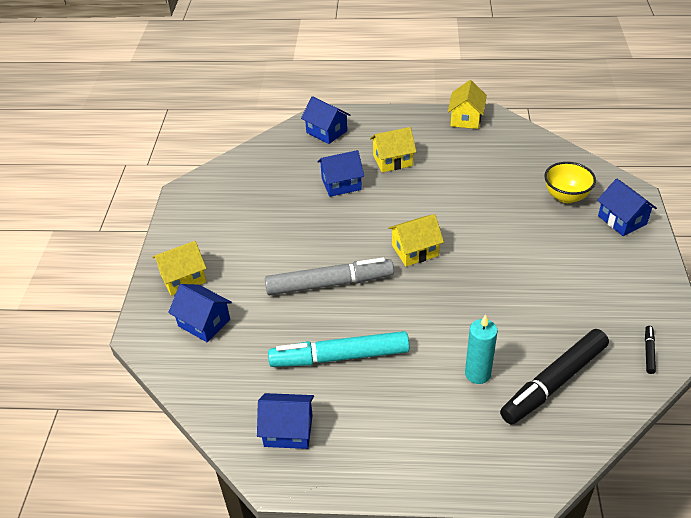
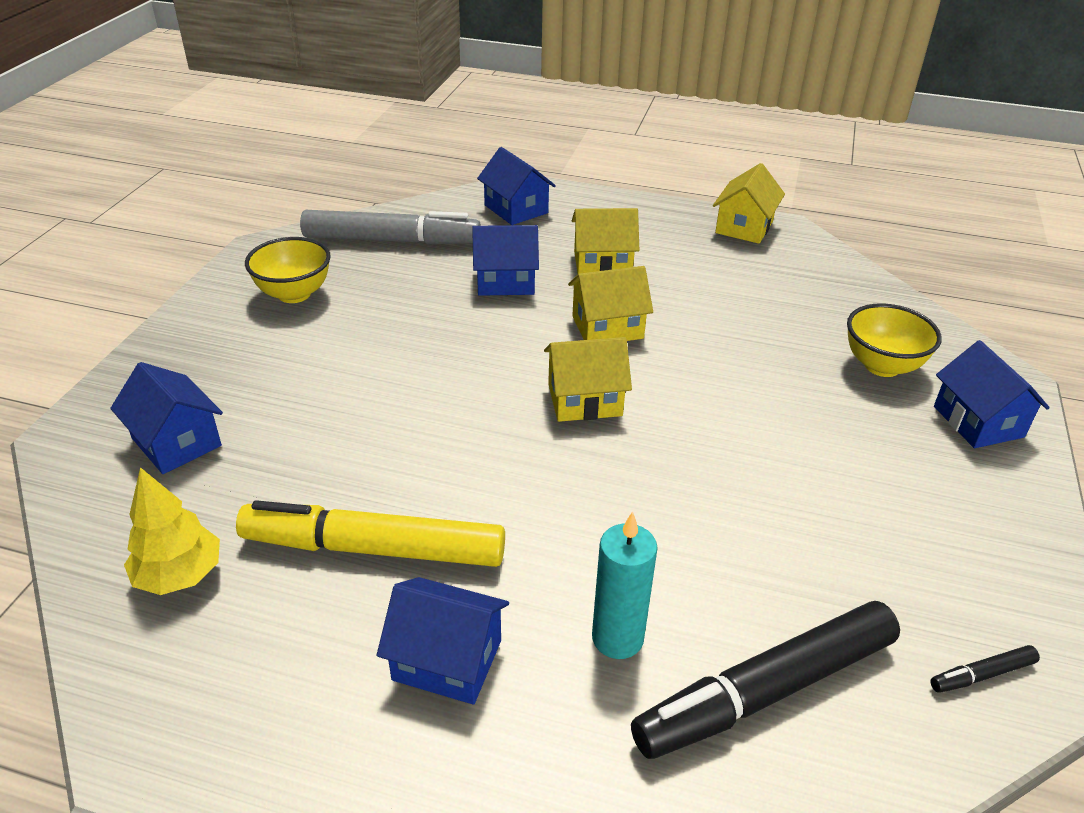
camera: 10 degrees right, 5 degrees down
yellow house [152,241,206,296] -> yellow house moved to [568,266,653,341]
blue house [257,393,314,449] -> blue house moved to [377,577,509,705]
grey marker [265,257,394,296] -> grey marker moved to [300,210,481,245]
turquoise marker [268,331,410,367] -> yellow marker [236,500,505,567]
black marker [645,326,656,374] -> black marker turned 135 degrees counterclockwise [930,645,1040,693]
none -> yellow tree [124,467,220,595]
none -> yellow bowl [245,237,331,303]

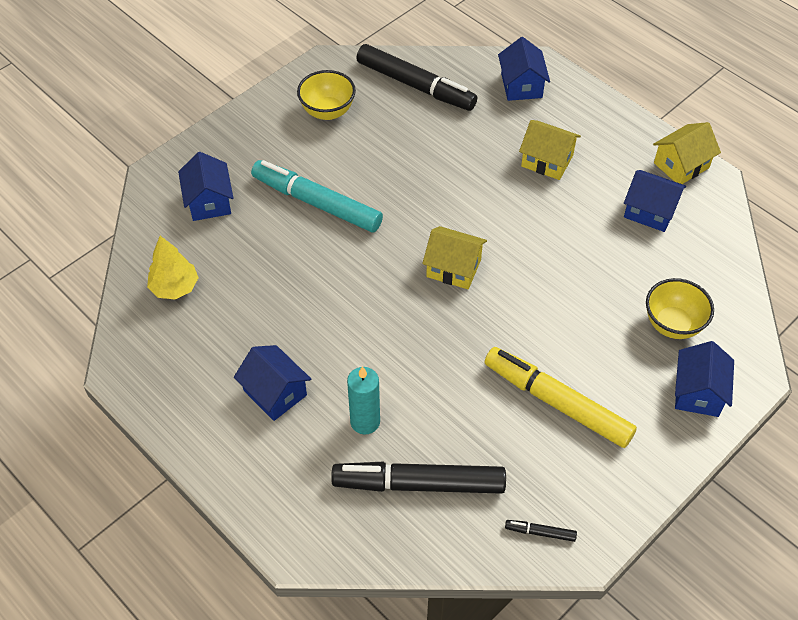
camera: 30 degrees right, 15 degrees up
yellow marker [236,500,505,567] -> yellow marker moved to [485,347,637,448]
grey marker [300,210,481,245] -> black marker [356,44,478,111]
blue house [472,225,539,296] -> blue house moved to [624,170,686,232]
yellow house [568,266,653,341] -> none
none -> turquoise marker [251,160,383,233]

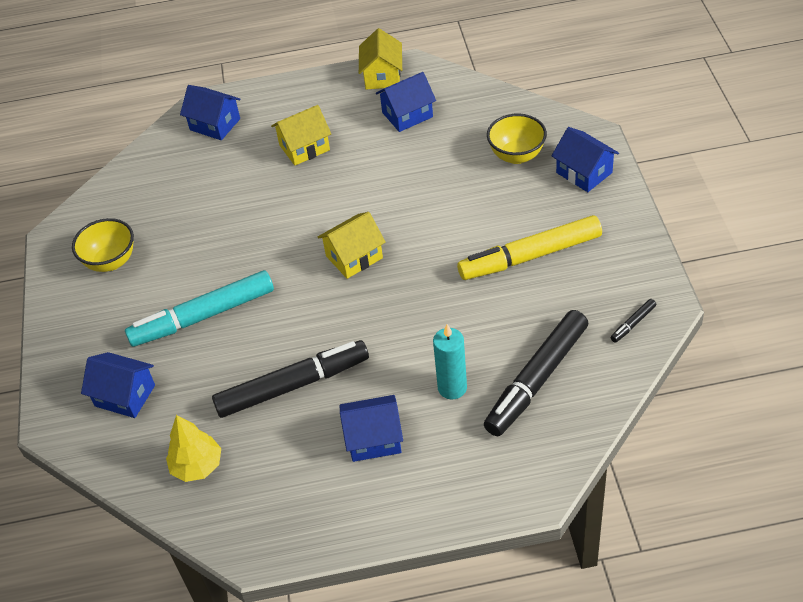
camera: 50 degrees left, 5 degrees down
black marker [356,44,478,111] -> black marker moved to [212,340,369,418]

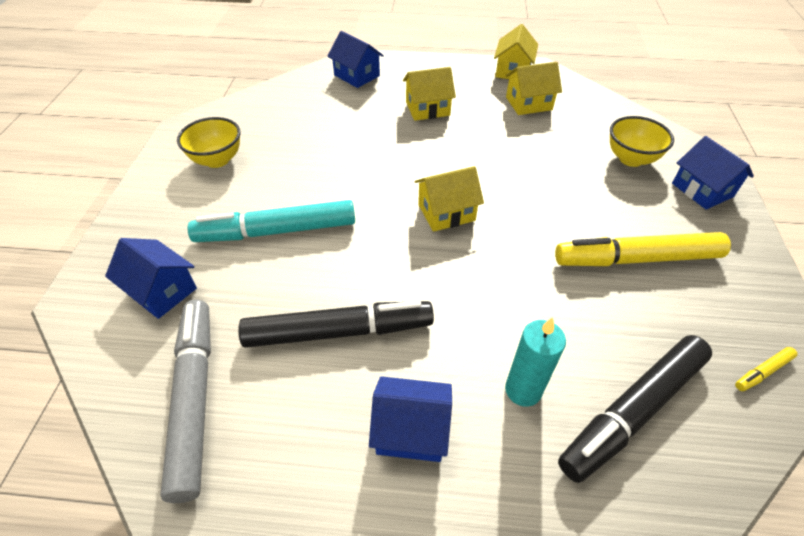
camera: 10 degrees right, 0 degrees up
yellow tree [166,415,221,482] -> grey marker [160,300,211,503]
blue house [376,72,436,132] -> yellow house [506,62,562,115]
black marker [610,299,656,343] -> yellow marker [735,347,797,391]

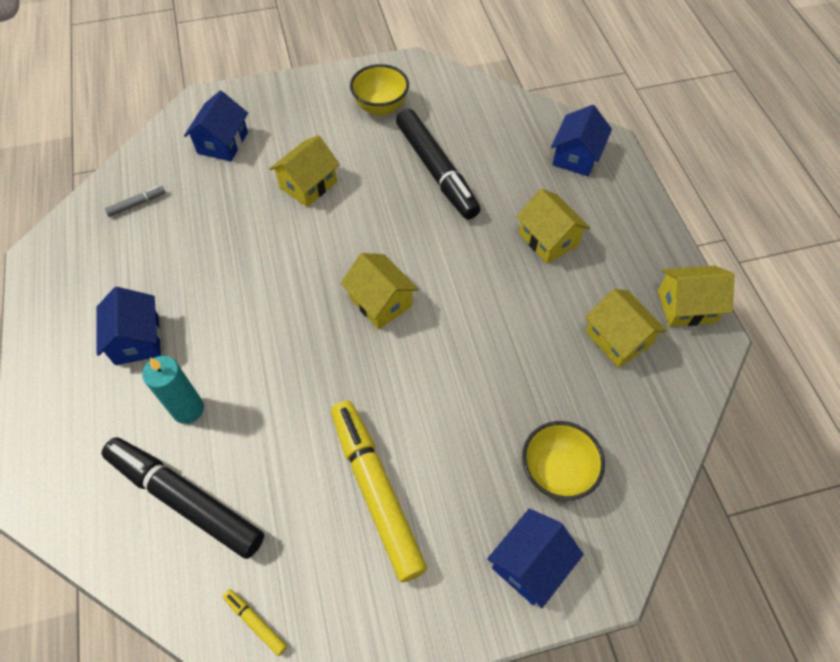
camera: 70 degrees right, 10 degrees up
grey marker [160,300,211,503] -> grey marker [105,186,166,217], size x0.40
turquoise marker [188,200,355,242] -> yellow house [269,135,340,207]
black marker [238,301,434,348] -> black marker moved to [396,109,481,220]

